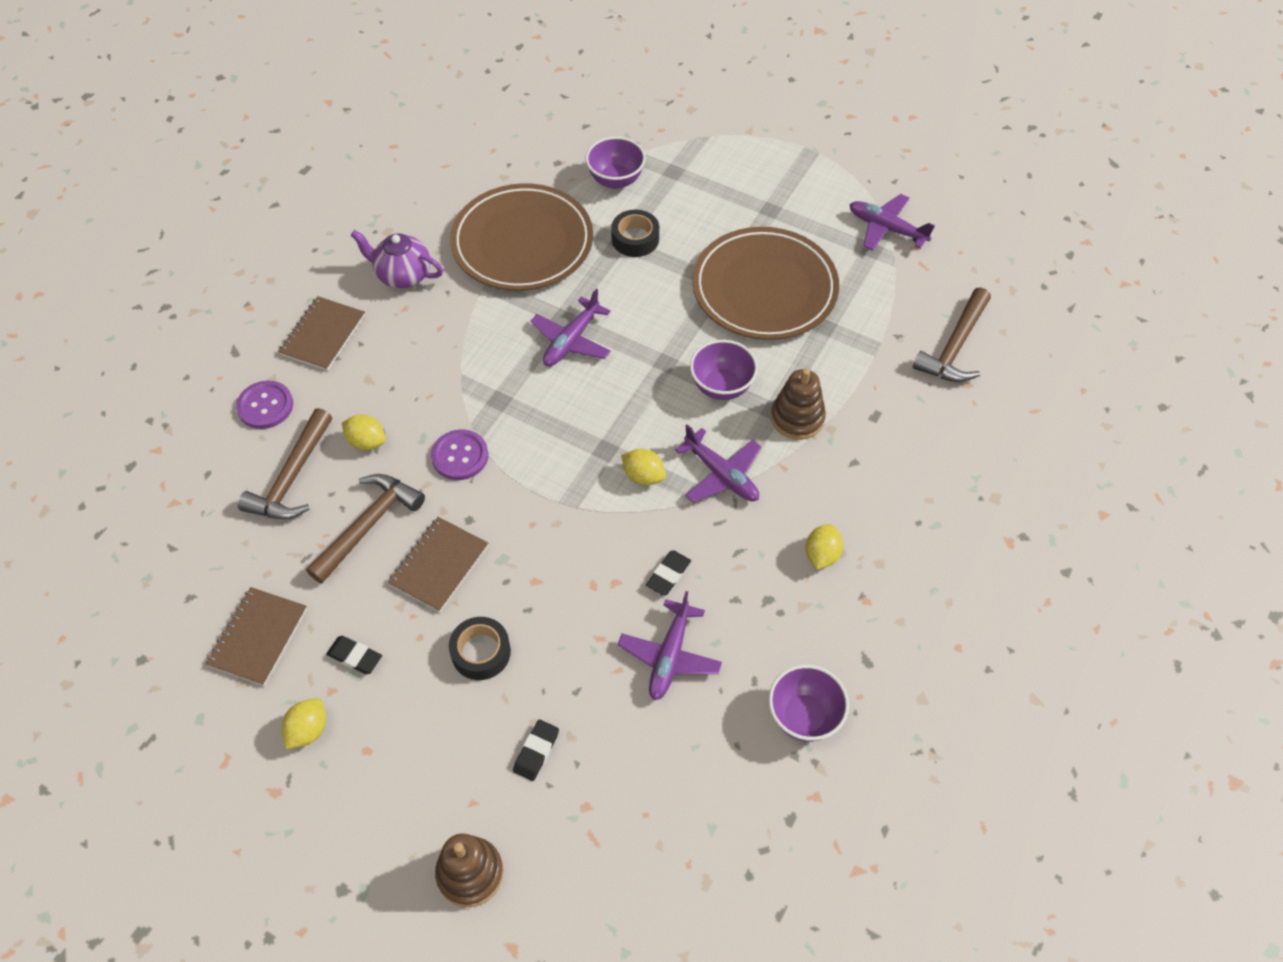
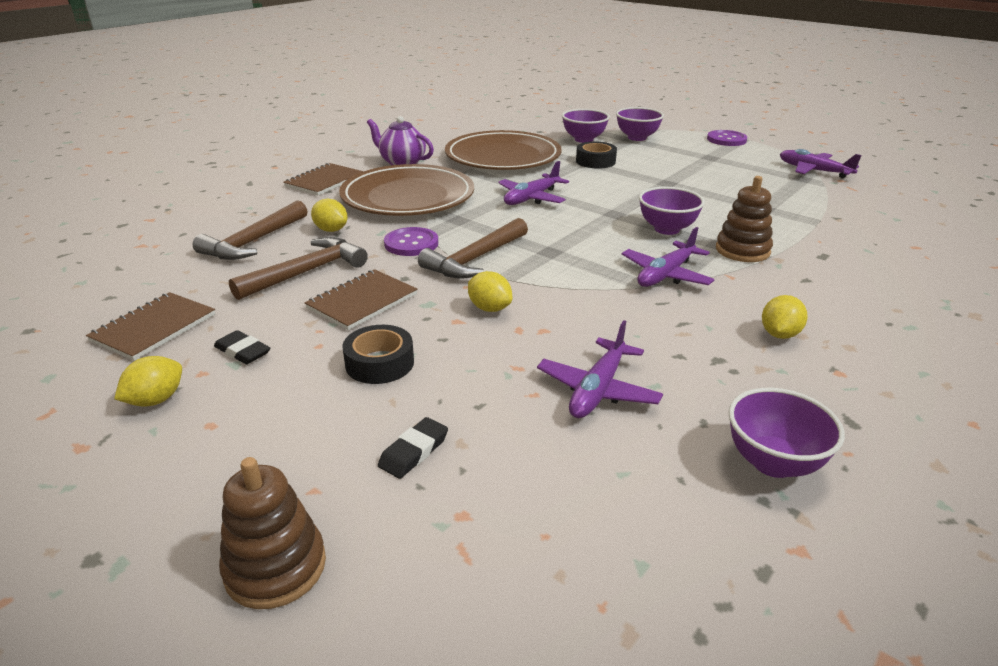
camera: 10 degrees right, 25 degrees down
purple button [236,381,293,429] -> purple button moved to [707,130,747,146]
yellow lemon [621,449,666,486] -> yellow lemon moved to [468,271,512,312]
black eraser [646,550,691,596] -> none
purple plane [675,424,761,503] -> purple plane turned 75 degrees clockwise [622,227,715,287]
brown plate [692,227,839,340] -> brown plate moved to [339,164,474,216]
brown hammer [913,287,991,382] -> brown hammer moved to [418,218,528,279]
none -> purple bowl [616,107,664,141]

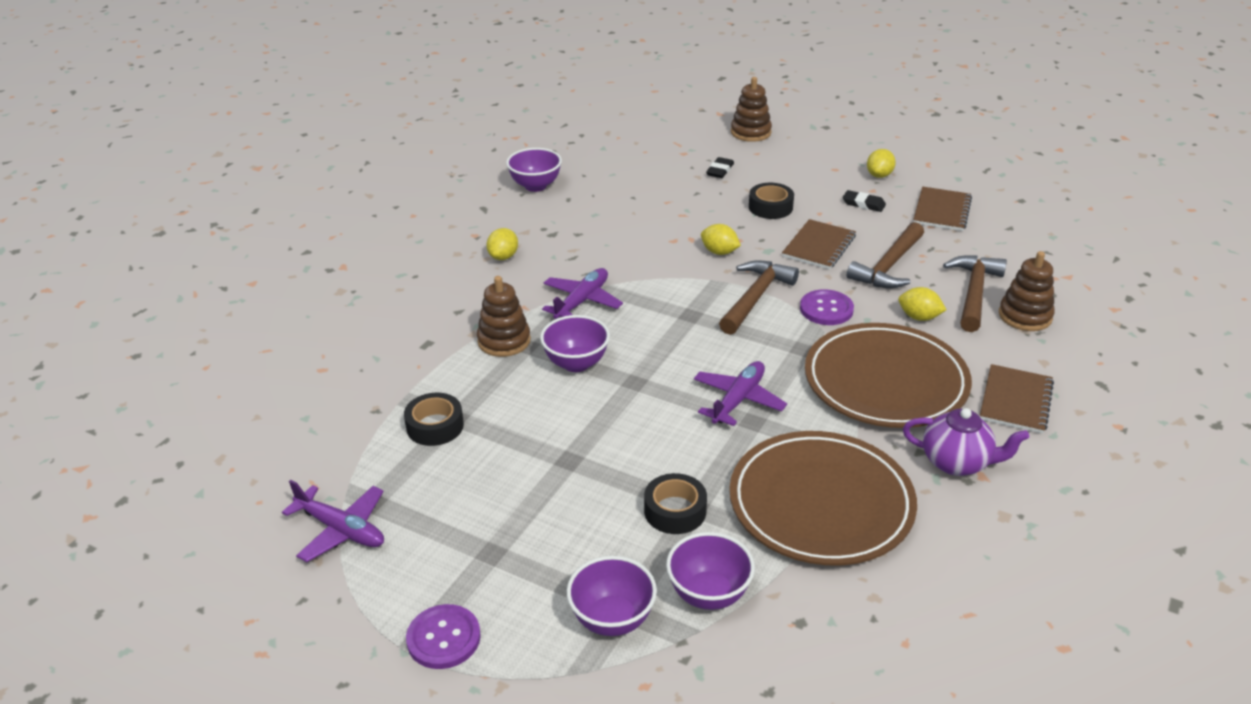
camera: 170 degrees right, 5 degrees up
purple plane [537,320,663,418] -> none
none -> black tape [404,393,464,446]
none -> brown stacking toy [999,251,1055,331]

